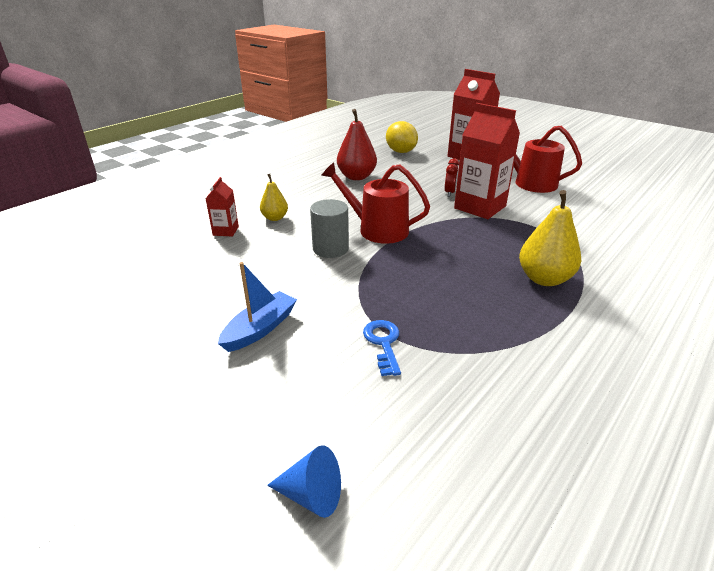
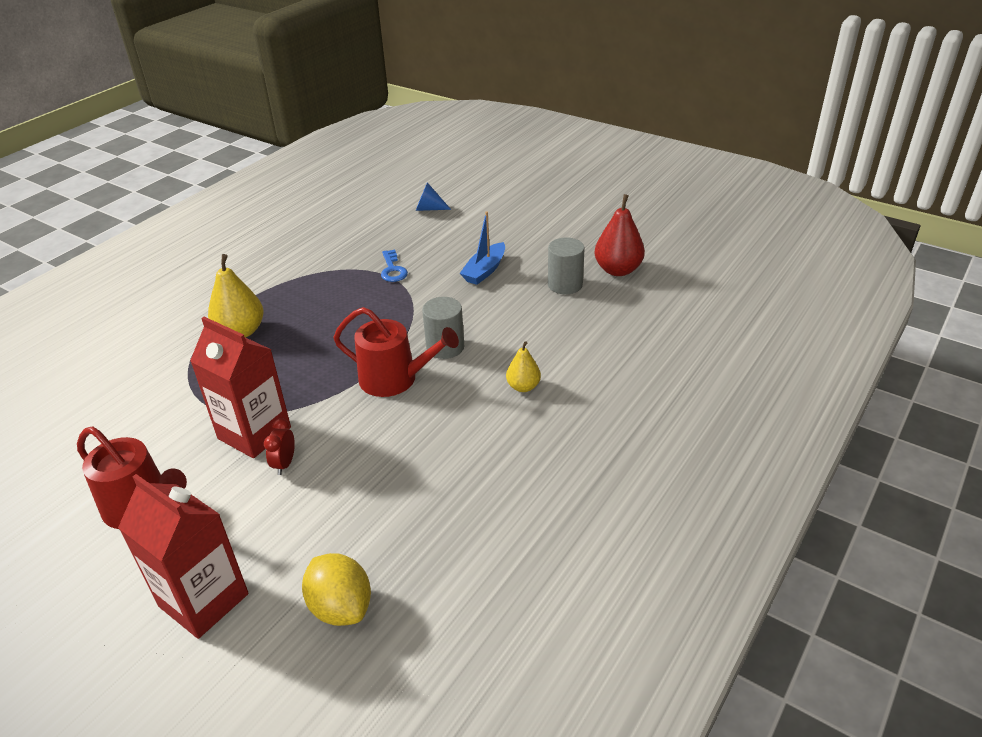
camera: 175 degrees right, 5 degrees up
red carton [205,177,239,237] -> none
red pear [337,109,377,180] -> red pear moved to [595,194,645,276]
none -> grey cylinder [548,238,585,294]

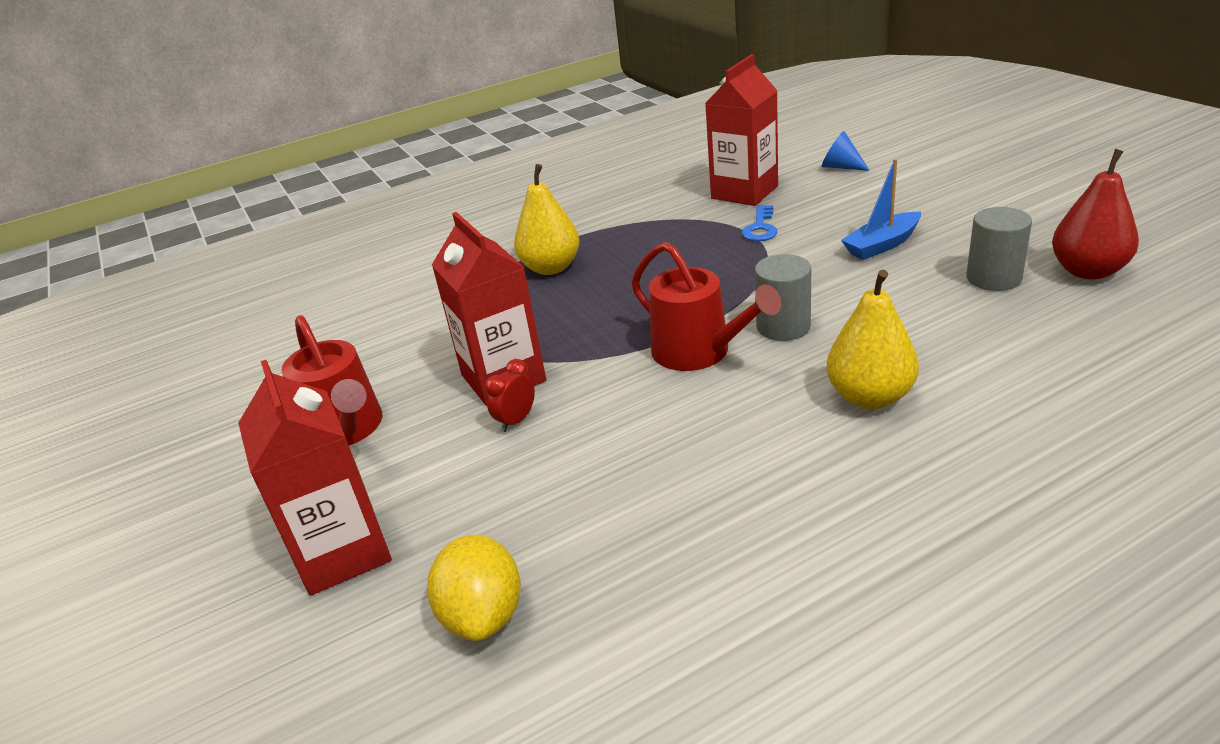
camera: 30 degrees right, 5 degrees down
yellow pear [506,341,541,392] -> yellow pear [827,270,919,409], size x1.68
none -> red carton [705,54,778,206]

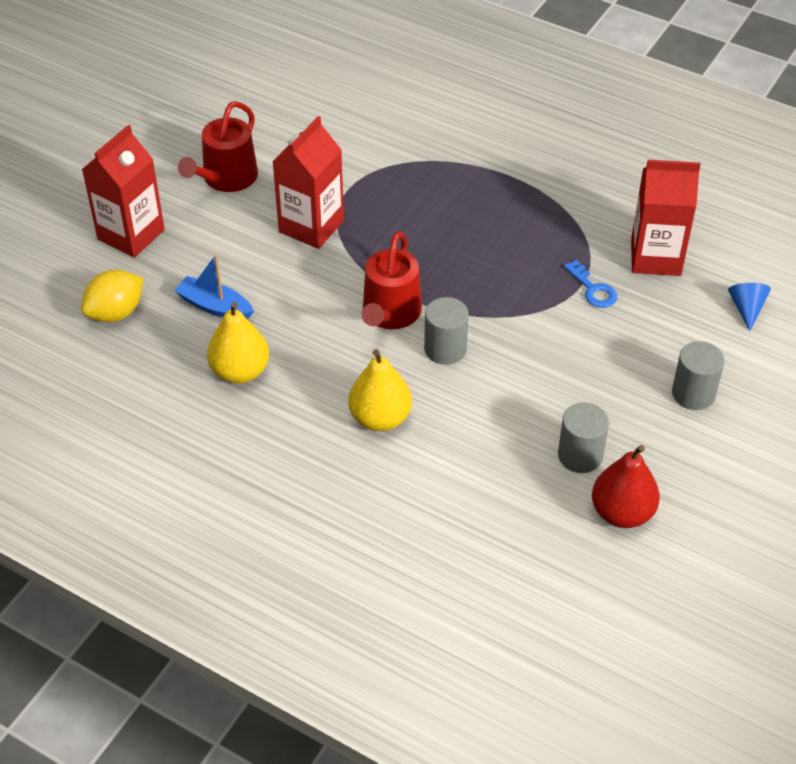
camera: 55 degrees right, 15 degrees up
red clock [485,359,535,432] -> none
yellow pear [514,164,580,275] -> yellow pear moved to [207,302,269,384]
blue key [742,205,777,241] -> blue key turned 105 degrees counterclockwise [564,260,617,308]
blue boat [841,159,921,260] -> blue boat moved to [174,255,254,319]
none -> grey cylinder [672,341,725,410]

